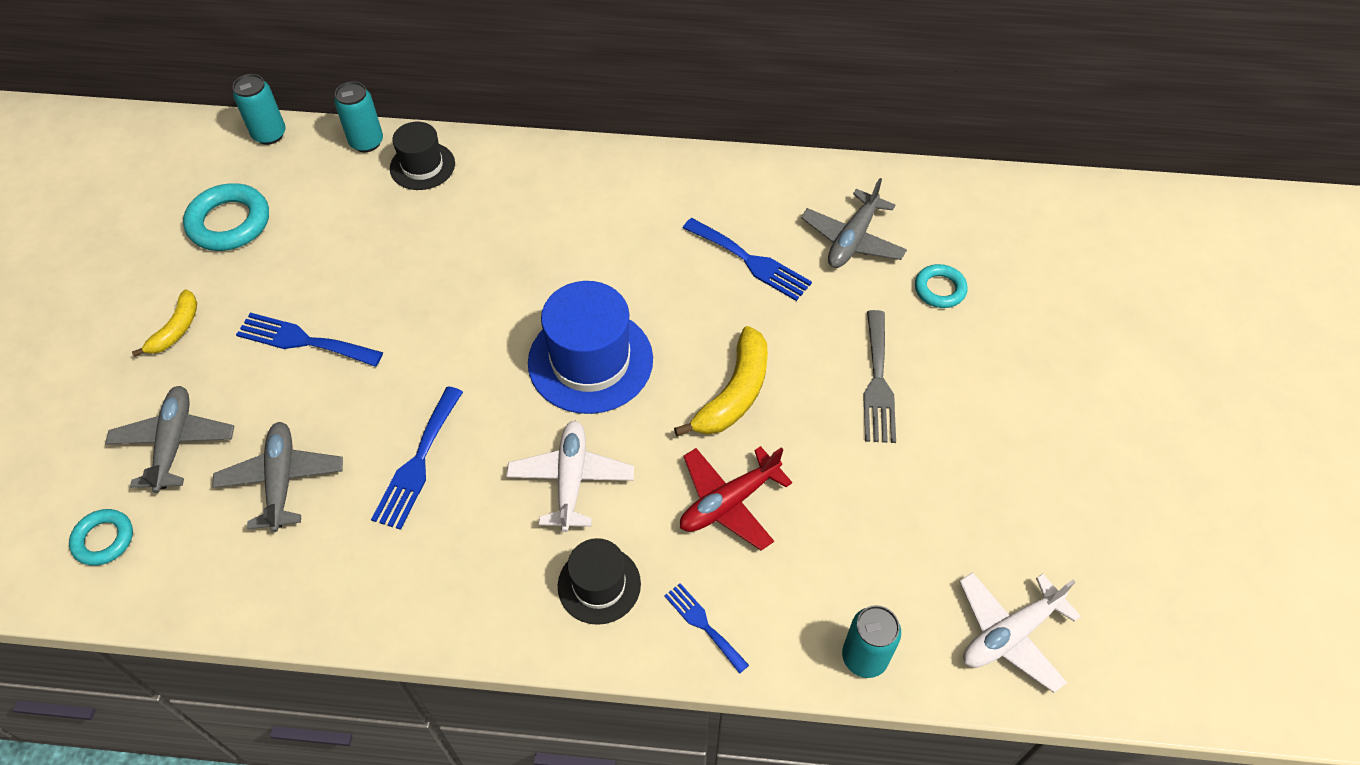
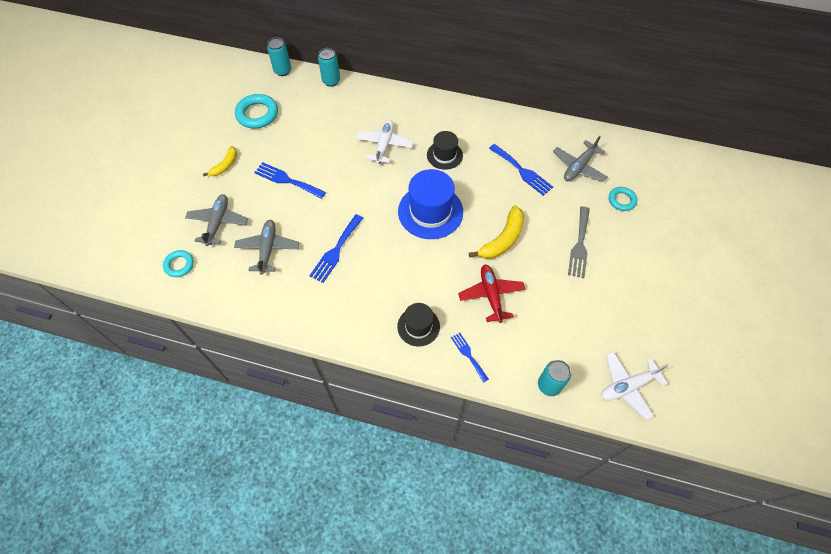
camera: 10 degrees right, 5 degrees up
black hat [390,122,455,190] -> black hat moved to [427,131,463,170]
white plane [506,421,634,532] -> white plane moved to [356,120,413,164]
red plane [680,446,792,551] -> red plane turned 105 degrees clockwise [458,265,525,323]

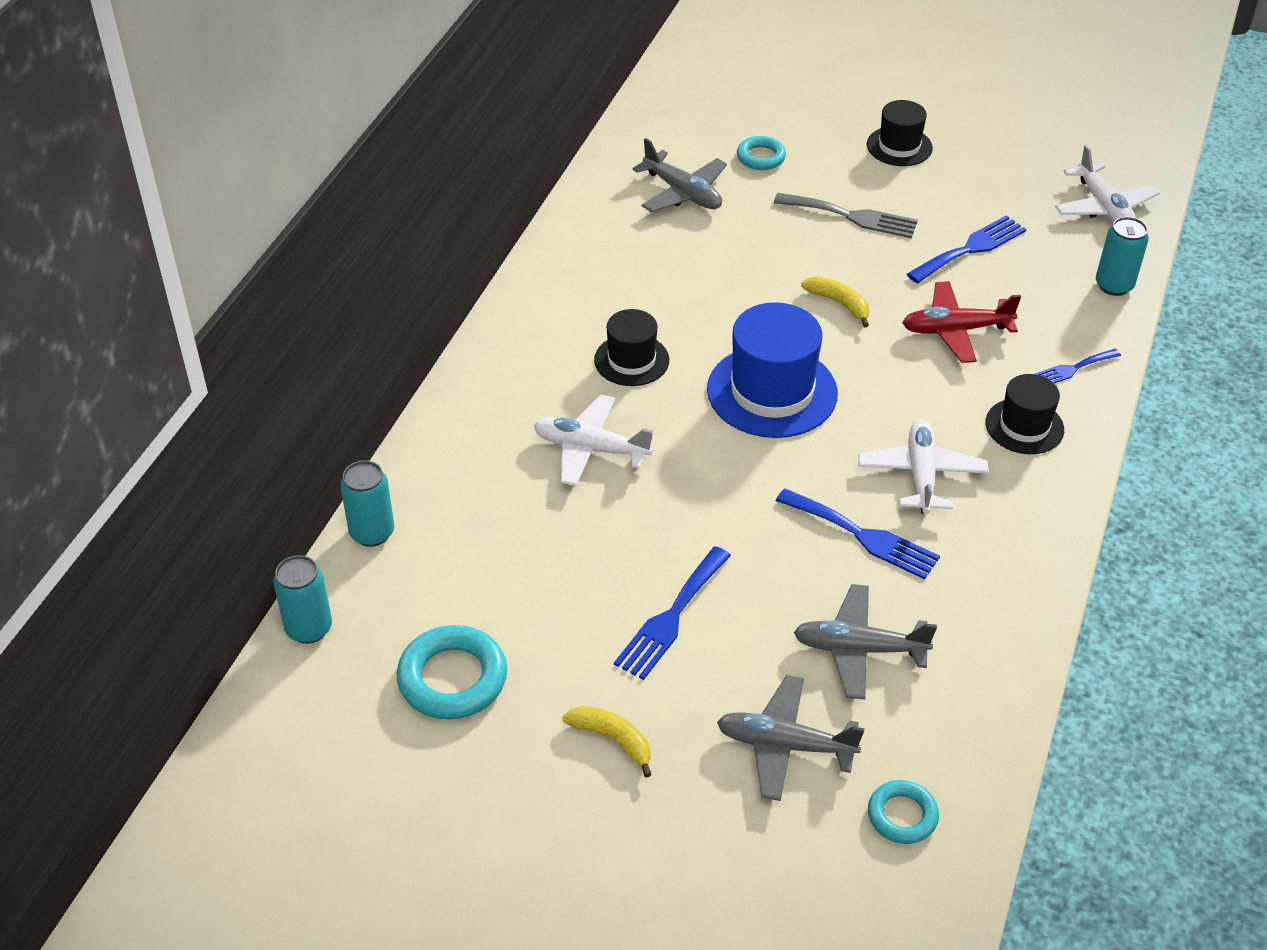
camera: 85 degrees left, 15 degrees down
yellow banana [469,205,524,259] -> yellow banana [801,276,869,327], size x0.61
blue fork [489,144,553,196] -> blue fork moved to [907,215,1026,283]
none -> white plane [858,419,989,514]
none -> black hat [867,100,933,166]

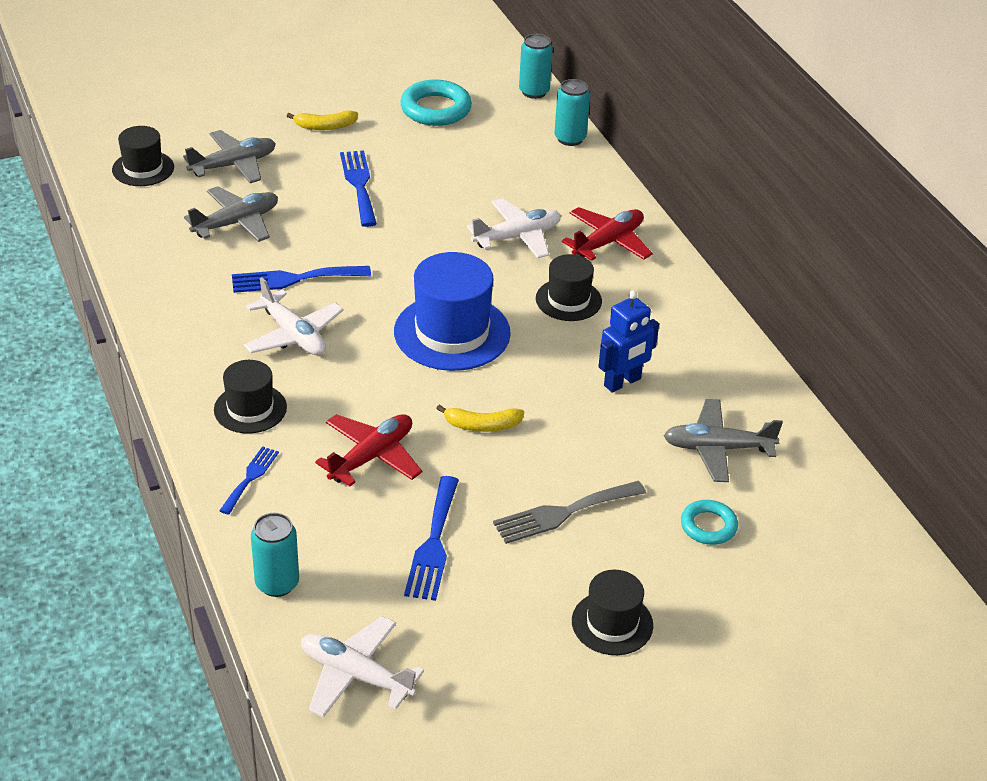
camera: 135 degrees right, 5 degrees down
turquoise ring [868,780,939,844] -> black hat [112,126,174,186]
none -> red plane [562,207,653,261]
none -> blue robot [598,290,659,393]

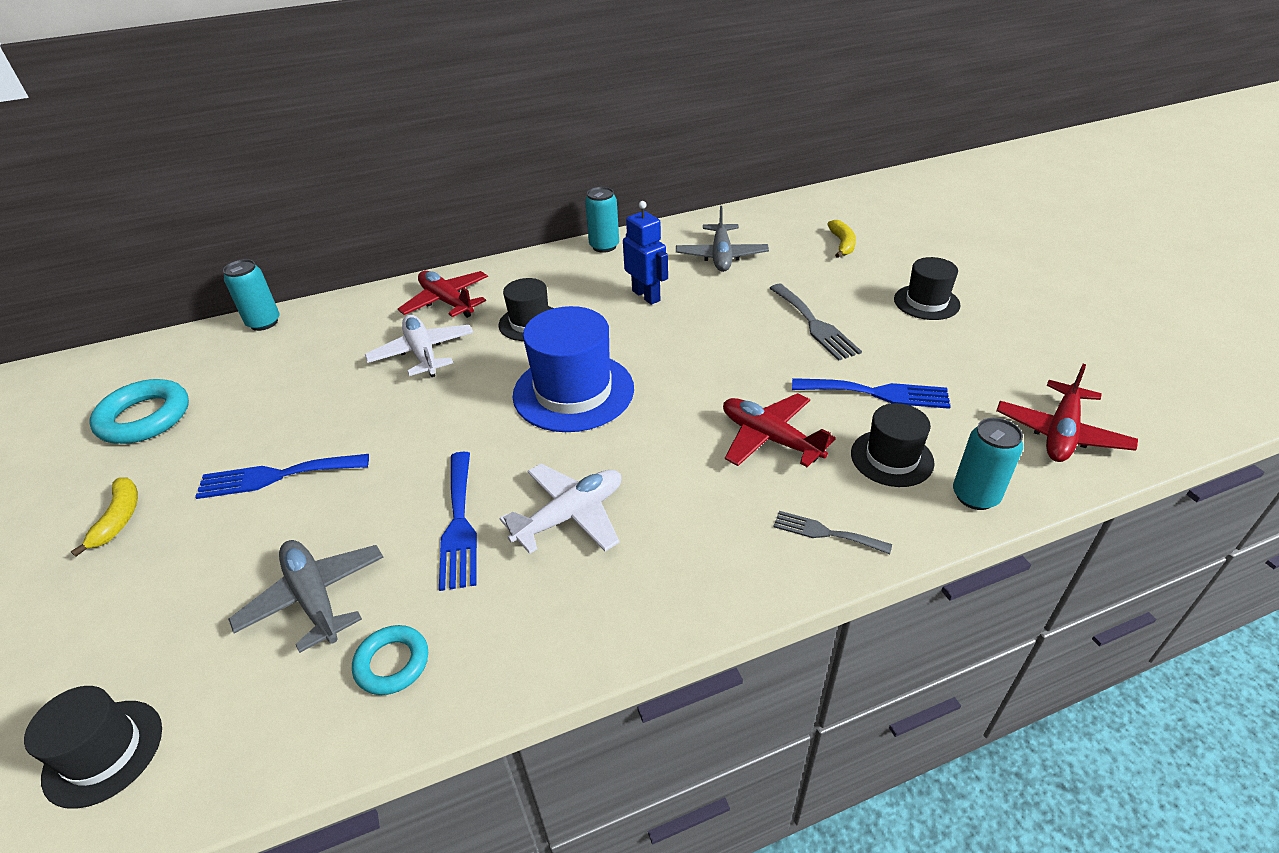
camera: 85 degrees left, 0 degrees up
grey plane [183,130,276,183] -> none
black hat [214,360,287,434] -> black hat moved to [851,403,935,487]
blue fork [219,446,279,515] -> grey fork [774,511,892,554]
white plane [301,616,424,718] -> red plane [996,364,1138,462]
yellow banana [436,405,524,432] -> yellow banana moved to [828,220,856,258]
turquoise can [519,34,553,99] -> turquoise can moved to [585,187,619,253]
turquoise ring [681,500,738,545] -> turquoise ring moved to [352,625,428,695]

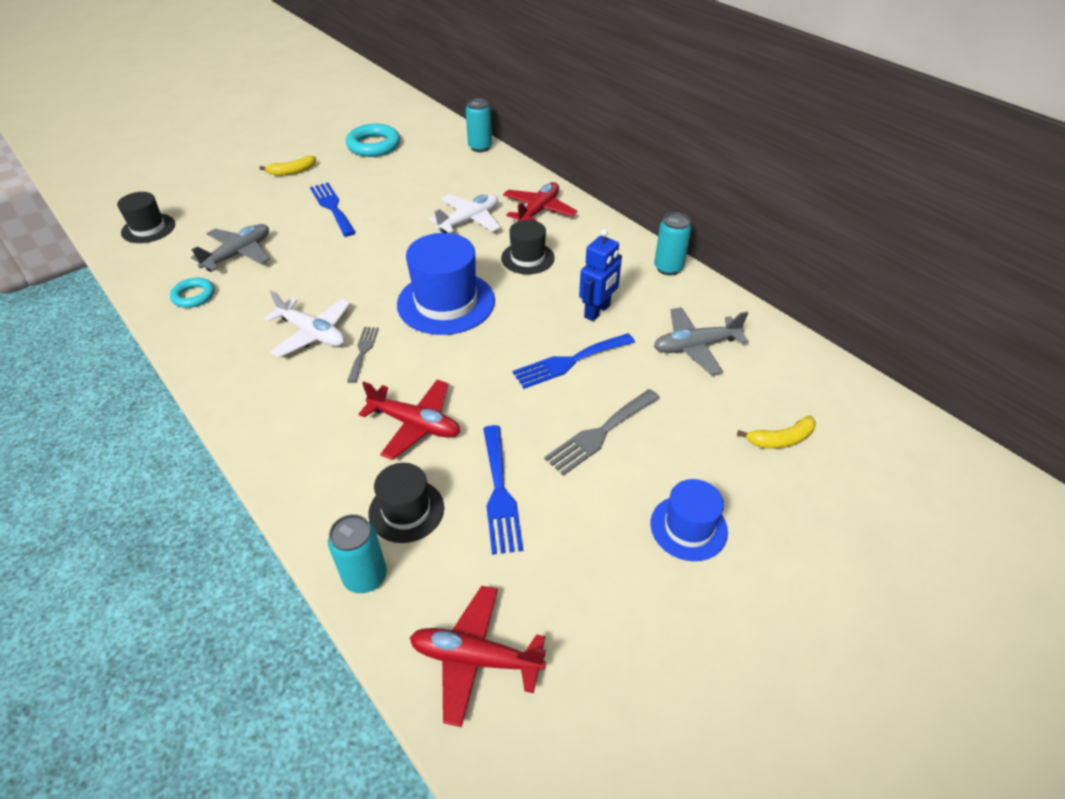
camera: 70 degrees right, 5 degrees up
blue fork [439,452,477,591] -> blue fork moved to [513,333,635,389]
red plane [723,393,836,467] -> red plane turned 90 degrees clockwise [359,380,460,460]
grey fork [774,511,892,554] -> grey fork moved to [347,327,379,383]
black hat [894,257,960,320] -> blue hat [650,479,728,561]

